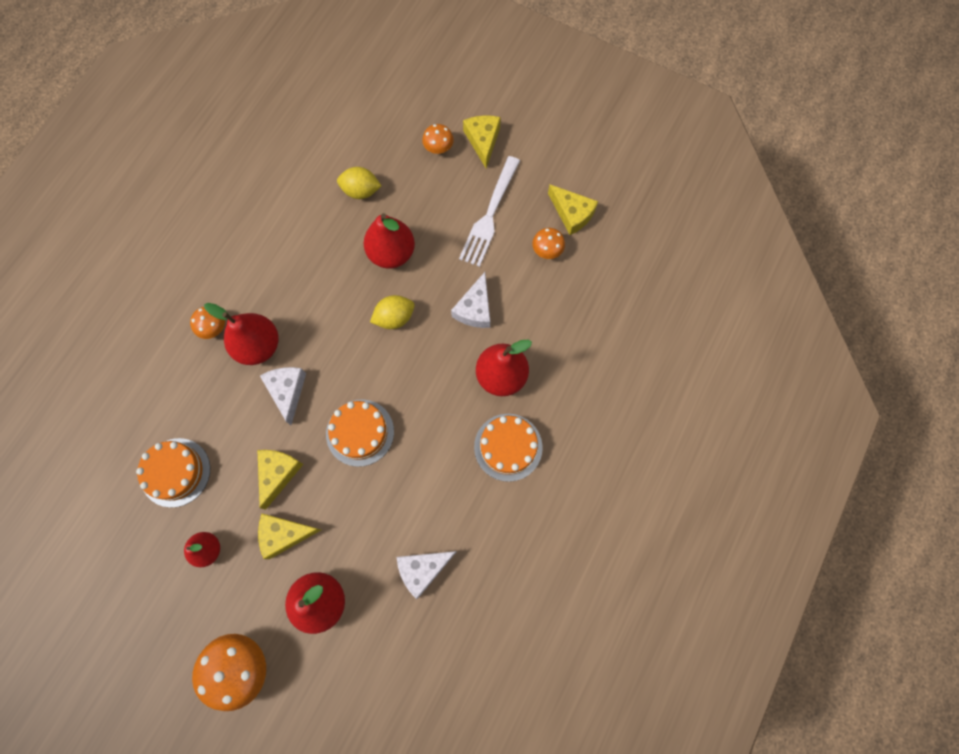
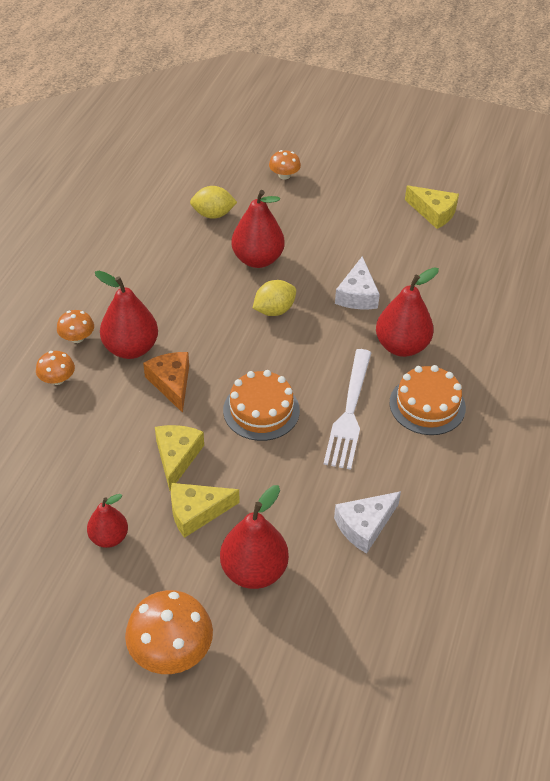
camera: 10 degrees left, 25 degrees down
orange cake [136,438,210,508] -> none
white cheese [260,367,306,425] -> orange cheese [143,352,189,413]
white fork [459,156,520,267] -> white fork moved to [324,349,372,470]
yellow cheese [463,115,501,168] -> none
orange mushroom [532,228,565,259] -> orange mushroom moved to [36,351,75,385]

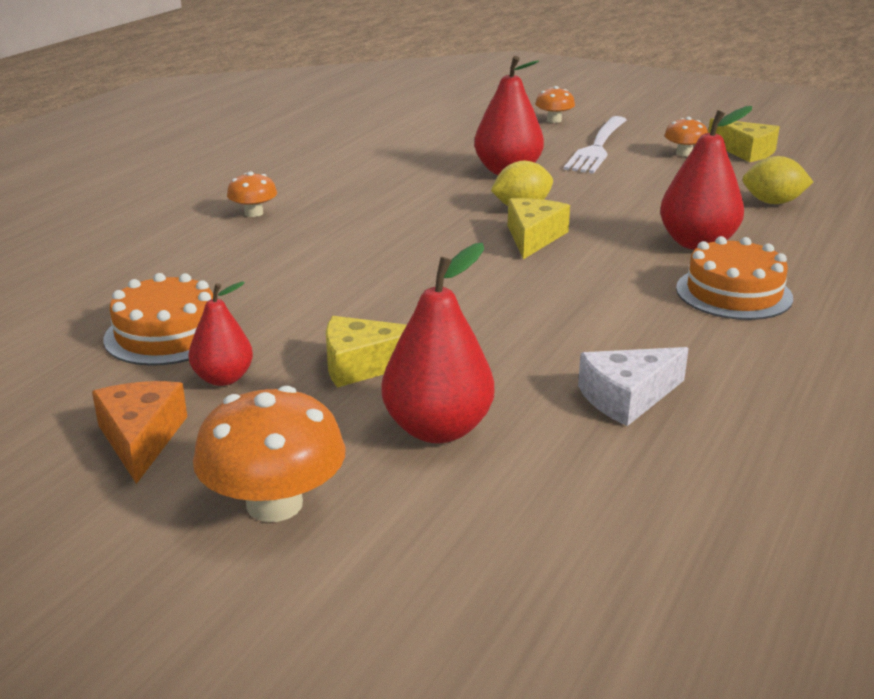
camera: 10 degrees right, 20 degrees down
orange mushroom [36,351,75,385] -> orange mushroom moved to [664,117,708,157]
red pear [95,271,158,359] -> none
orange cheese [143,352,189,413] -> orange cheese moved to [92,381,187,484]
yellow cheese [155,425,204,491] -> yellow cheese moved to [508,198,570,259]
yellow lemon [190,186,237,219] -> yellow lemon moved to [742,156,813,204]
orange cake [223,370,300,441] -> orange cake moved to [103,273,213,366]
white fork [324,349,372,470] -> white fork moved to [564,116,627,174]
white cheese [335,256,380,309] -> none

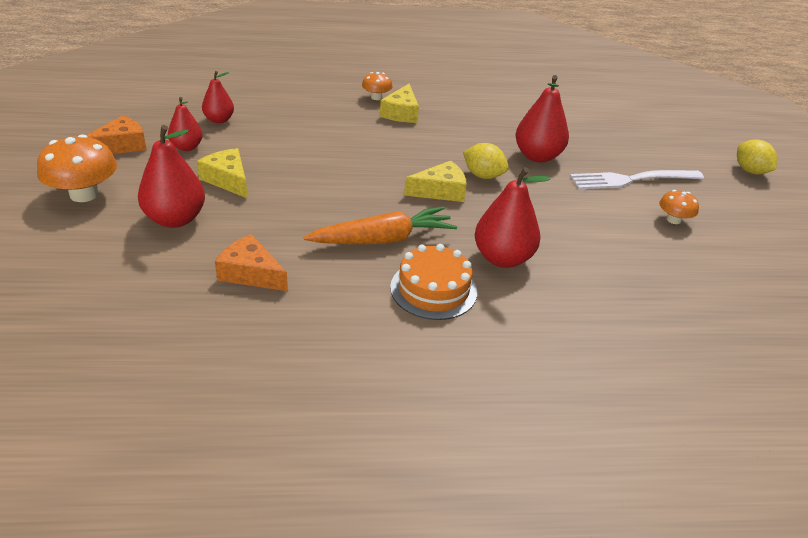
camera: 55 degrees right, 10 degrees up
orange cake [103,273,213,366] -> red pear [202,71,234,123]
orange mushroom [535,86,575,123] -> none
white cheese [578,347,689,426] -> orange cheese [215,234,288,291]
yellow cheese [708,118,780,162] -> yellow cheese moved to [380,83,419,123]
yellow lemon [742,156,813,204] -> yellow lemon moved to [737,139,777,174]
none -> orange carrot [304,206,457,244]

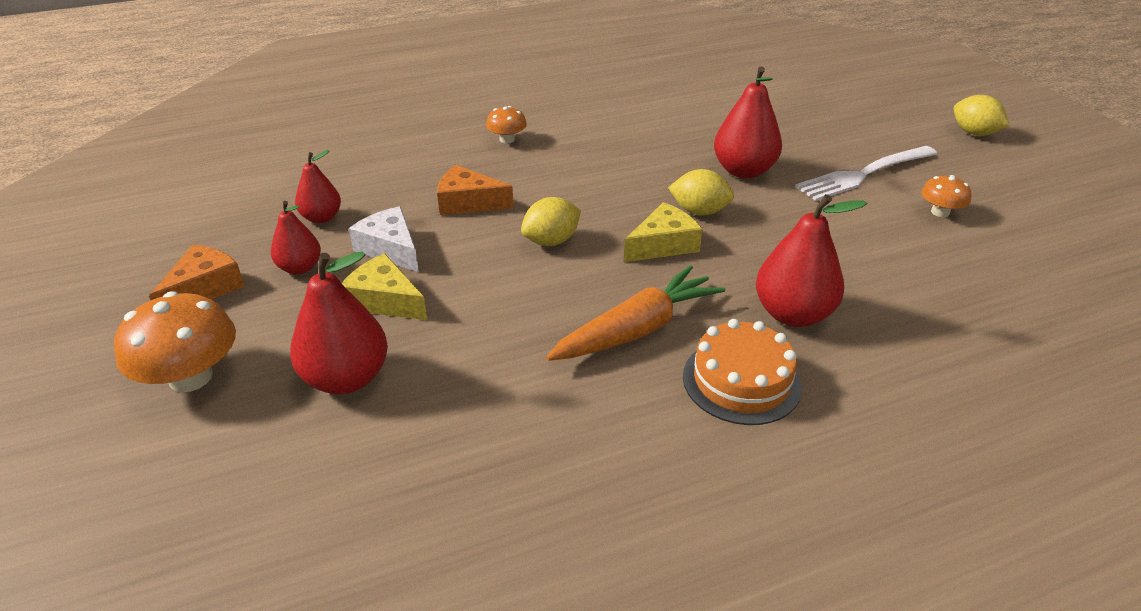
camera: 15 degrees left, 0 degrees up
orange cheese [215,234,288,291] -> orange cheese moved to [437,165,514,215]
yellow cheese [380,83,419,123] -> none
none -> white cheese [349,206,419,272]
none -> yellow lemon [521,197,581,246]

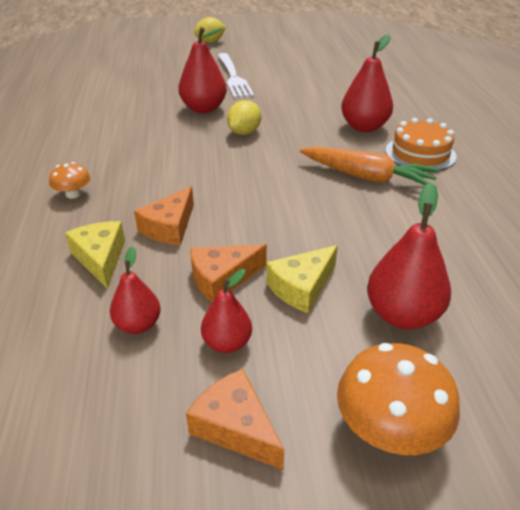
camera: 75 degrees left, 0 degrees up
white cheese [349,206,419,272] -> orange cheese [190,244,267,302]
yellow lemon [521,197,581,246] -> none
orange carrot [546,265,725,361] -> orange carrot turned 135 degrees clockwise [300,147,439,185]
yellow cheese [623,202,703,262] -> yellow cheese moved to [65,221,125,289]
orange mushroom [921,175,972,217] -> none

